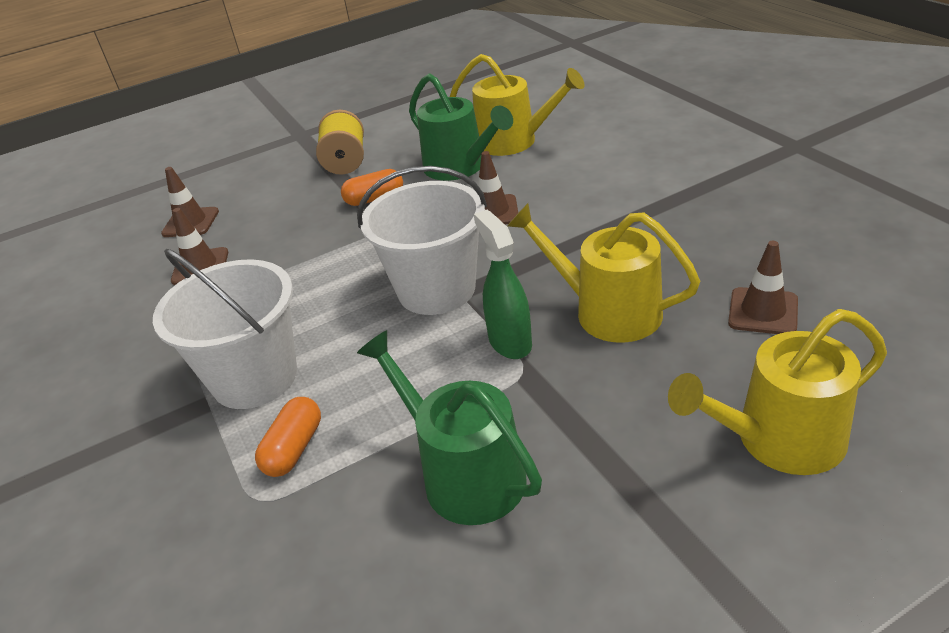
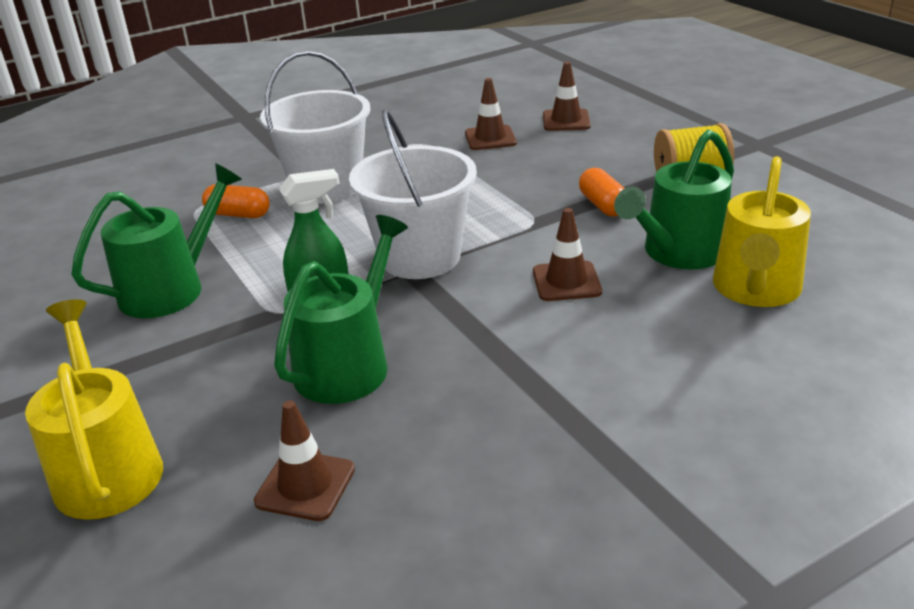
camera: 85 degrees right, 5 degrees down
yellow watering can [507,203,700,343] -> green watering can [274,215,408,404]

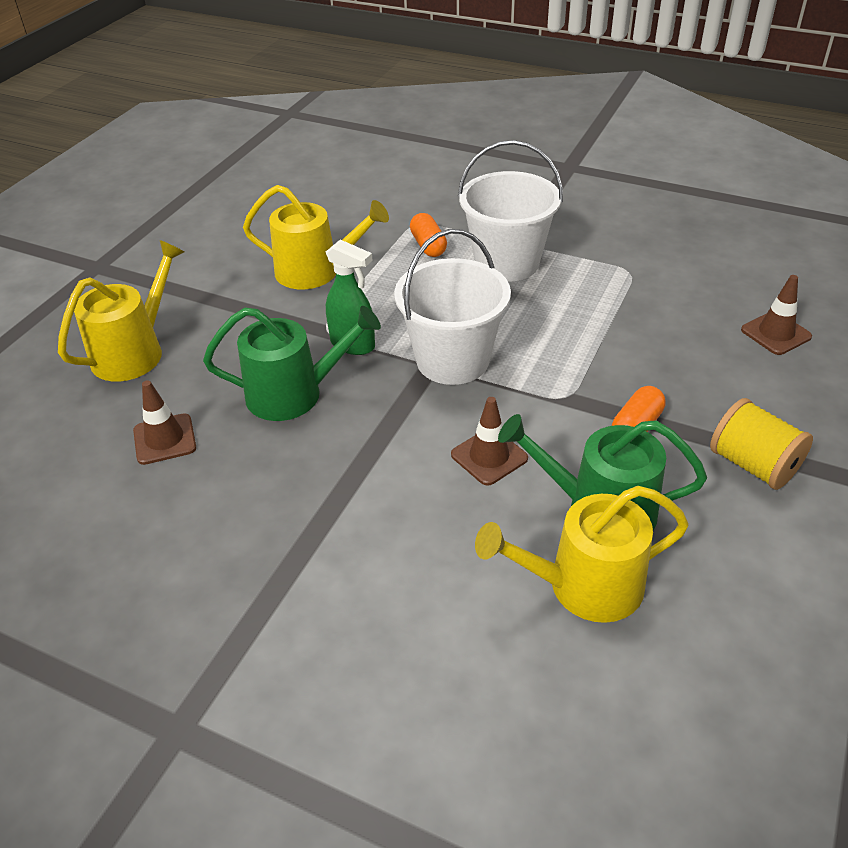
camera: 55 degrees right, 10 degrees up
green watering can [71,163,242,318] -> yellow watering can [243,185,389,289]
brown traffic cone [465,78,517,150] -> none

